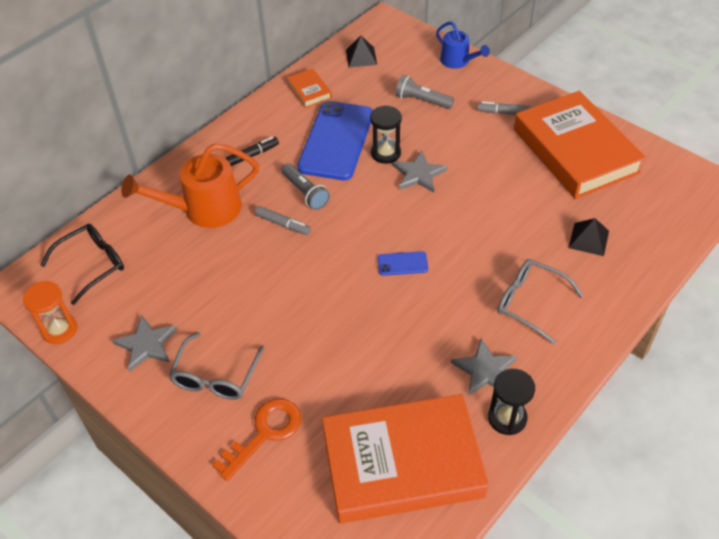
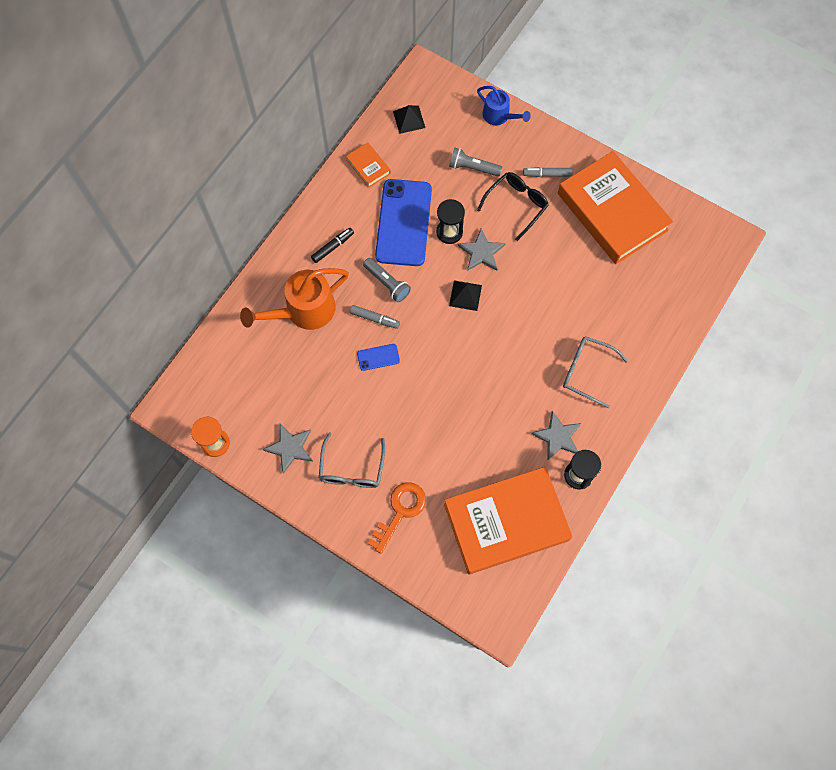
camera: 10 degrees left, 20 degrees up
black glasses [41,224,124,305] -> black glasses moved to [477,172,549,241]
blue phone [378,251,428,276] -> blue phone moved to [357,344,400,371]
black pyramid [569,218,609,256] -> black pyramid moved to [449,281,482,311]

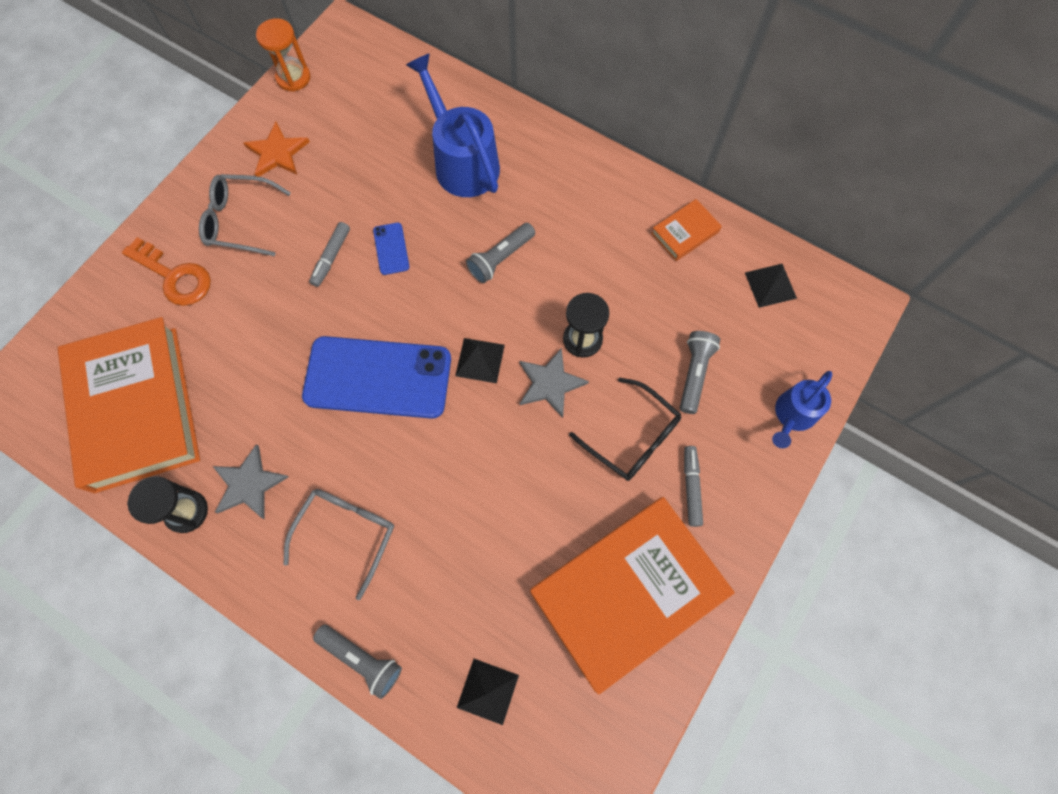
camera: 90 degrees right, 0 degrees up
orange watering can [240,268,349,330] -> blue watering can [406,53,500,197]
grey star [262,424,313,474] -> orange star [243,122,310,177]
black marker [311,228,354,263] -> none
grey marker [350,305,400,329] -> grey marker moved to [309,222,350,287]
blue phone [375,179,432,266] -> blue phone moved to [302,336,451,419]
none -> grey flashlight [313,625,402,699]
none -> black pyramid [457,659,519,725]

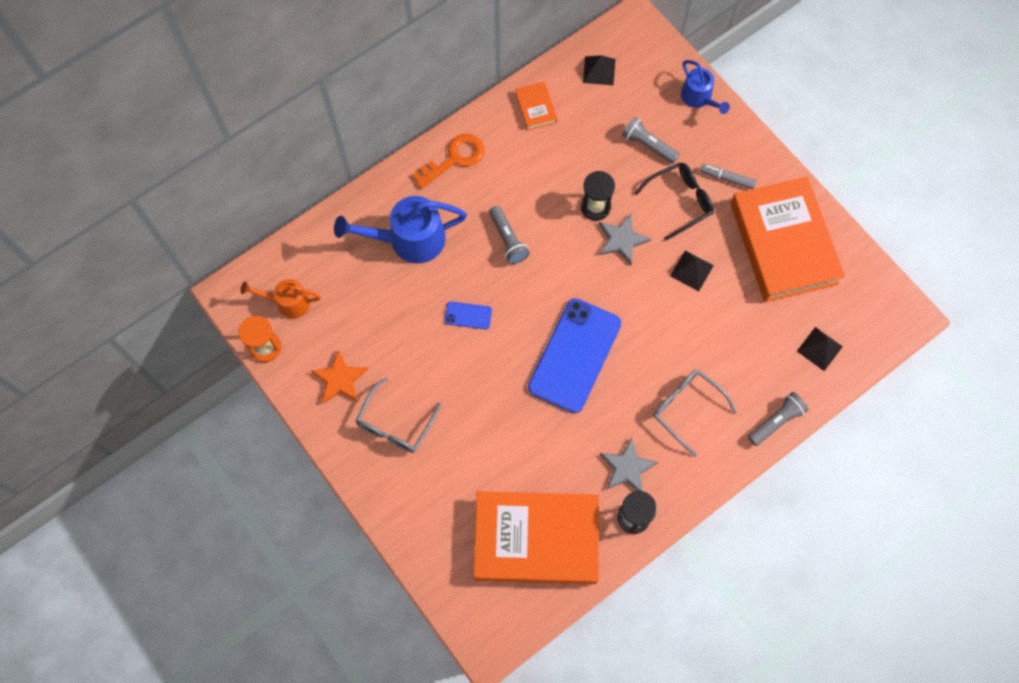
camera: 70 degrees left, 0 degrees up
orange key [122,237,211,306] -> orange key moved to [412,134,485,189]
grey marker [309,222,350,287] -> none
black pyramid [455,338,505,383] -> black pyramid moved to [670,251,714,291]
none -> orange watering can [240,279,321,319]

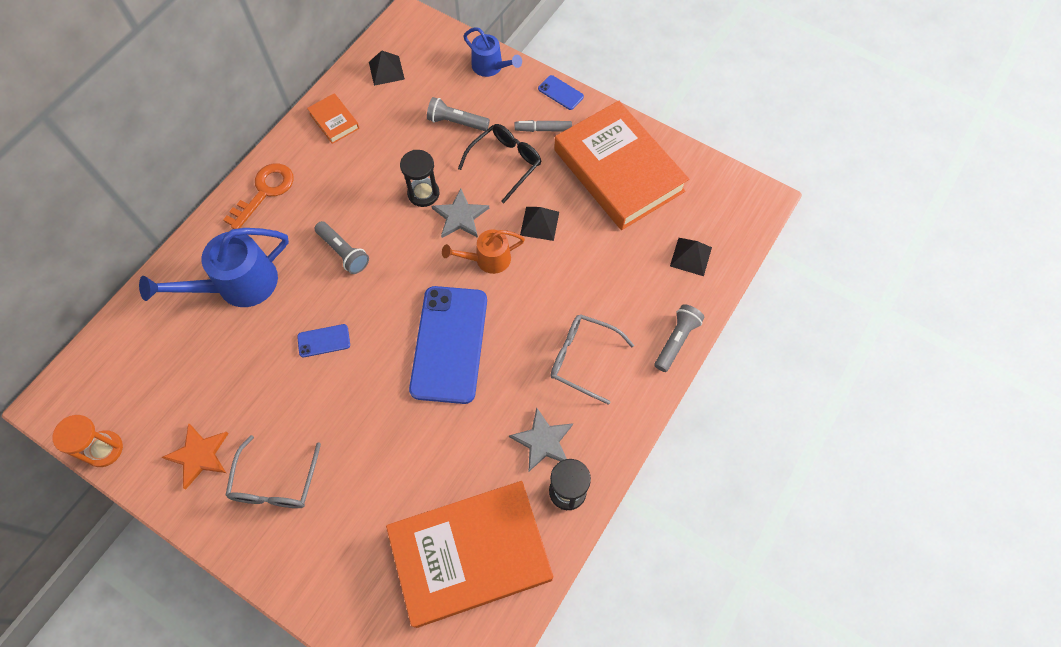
camera: 20 degrees left, 5 degrees down
orange watering can [240,279,321,319] -> orange watering can moved to [442,230,525,274]
none -> blue phone [538,75,584,110]

